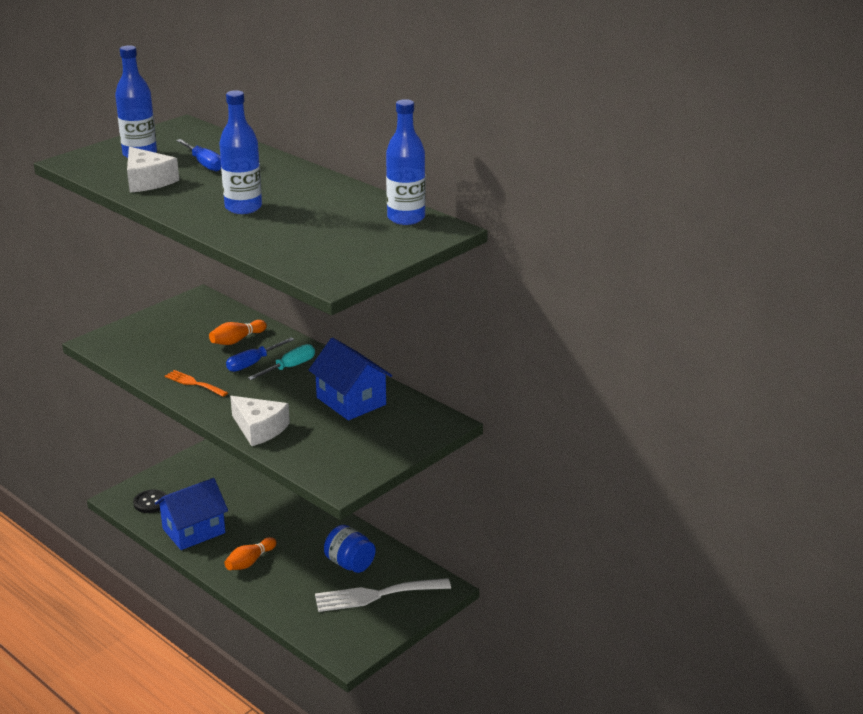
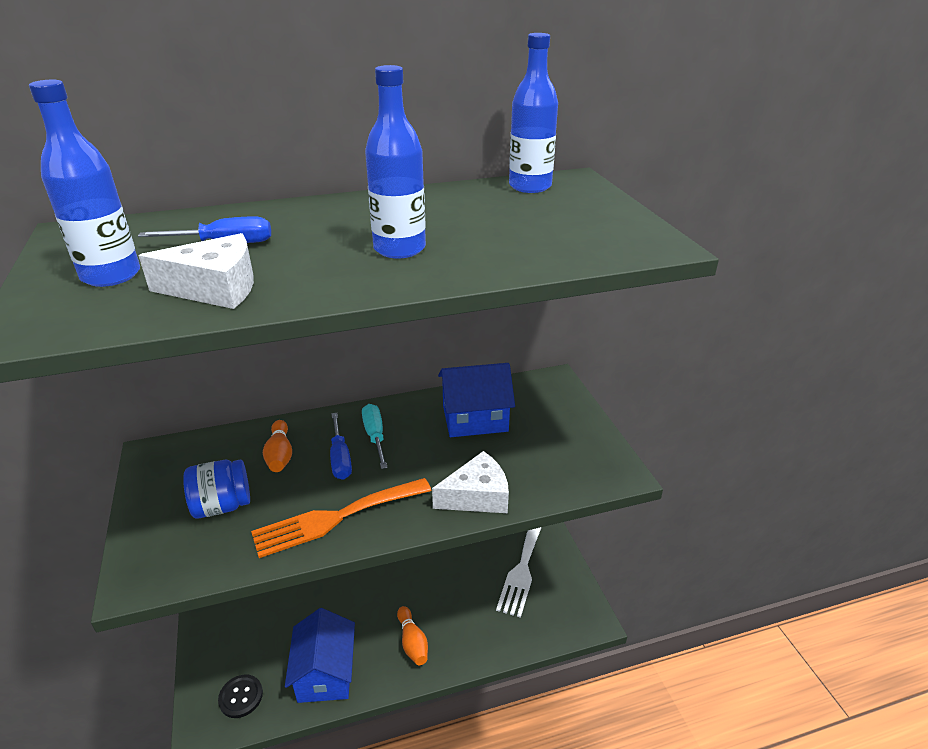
camera: 60 degrees left, 5 degrees up
orange fork [165,370,228,397] -> orange fork [251,478,431,558], size x1.84
blue jar [324,525,376,573] -> blue jar moved to [183,460,250,518]

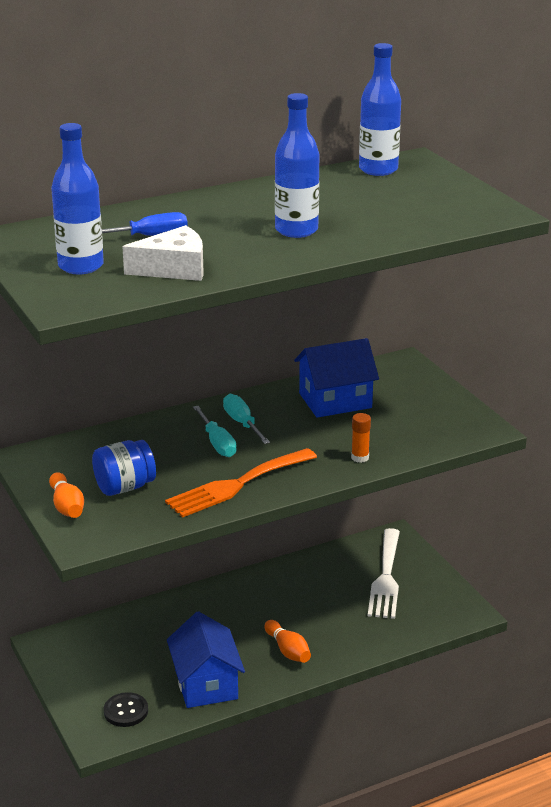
camera: 10 degrees left, 5 degrees down
orange bowling pin [263,420,292,472] -> orange bowling pin moved to [49,472,84,518]
blue screwdriver [330,413,352,480] -> turquoise screwdriver [193,406,237,457]
white cheese [432,451,509,513] -> orange glue stick [351,413,371,463]

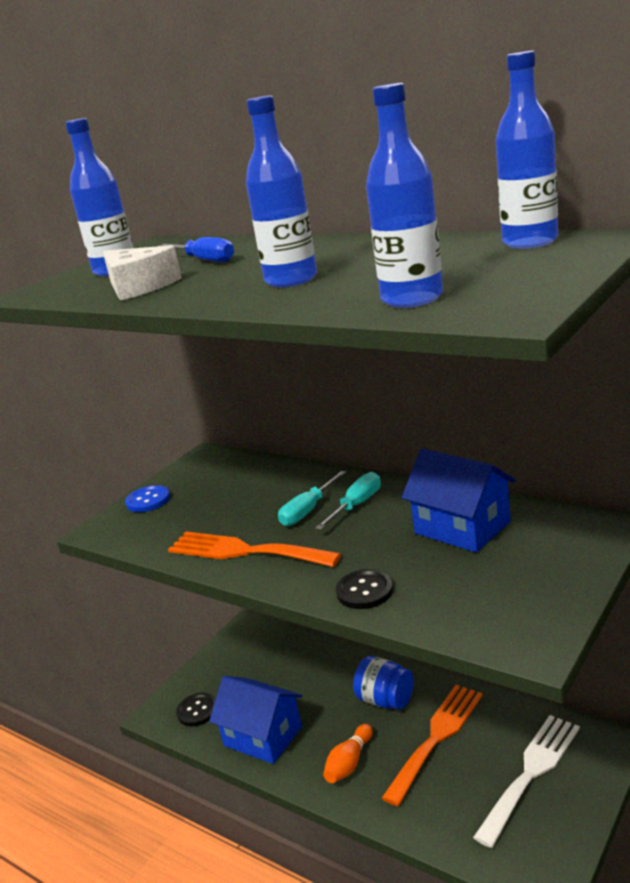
camera: 65 degrees right, 5 degrees down
orange bowling pin [49,472,84,518] -> blue button [125,485,170,512]
blue jar [92,440,156,496] -> blue jar moved to [353,656,414,710]
blue house [167,611,245,708] -> blue house turned 75 degrees clockwise [209,676,302,764]
orange glue stick [351,413,371,463] -> black button [336,569,393,609]
white fork [368,528,400,619] -> white fork turned 150 degrees clockwise [473,715,580,848]
none -> blue bottle [366,83,443,308]
none -> orange fork [382,685,483,806]

